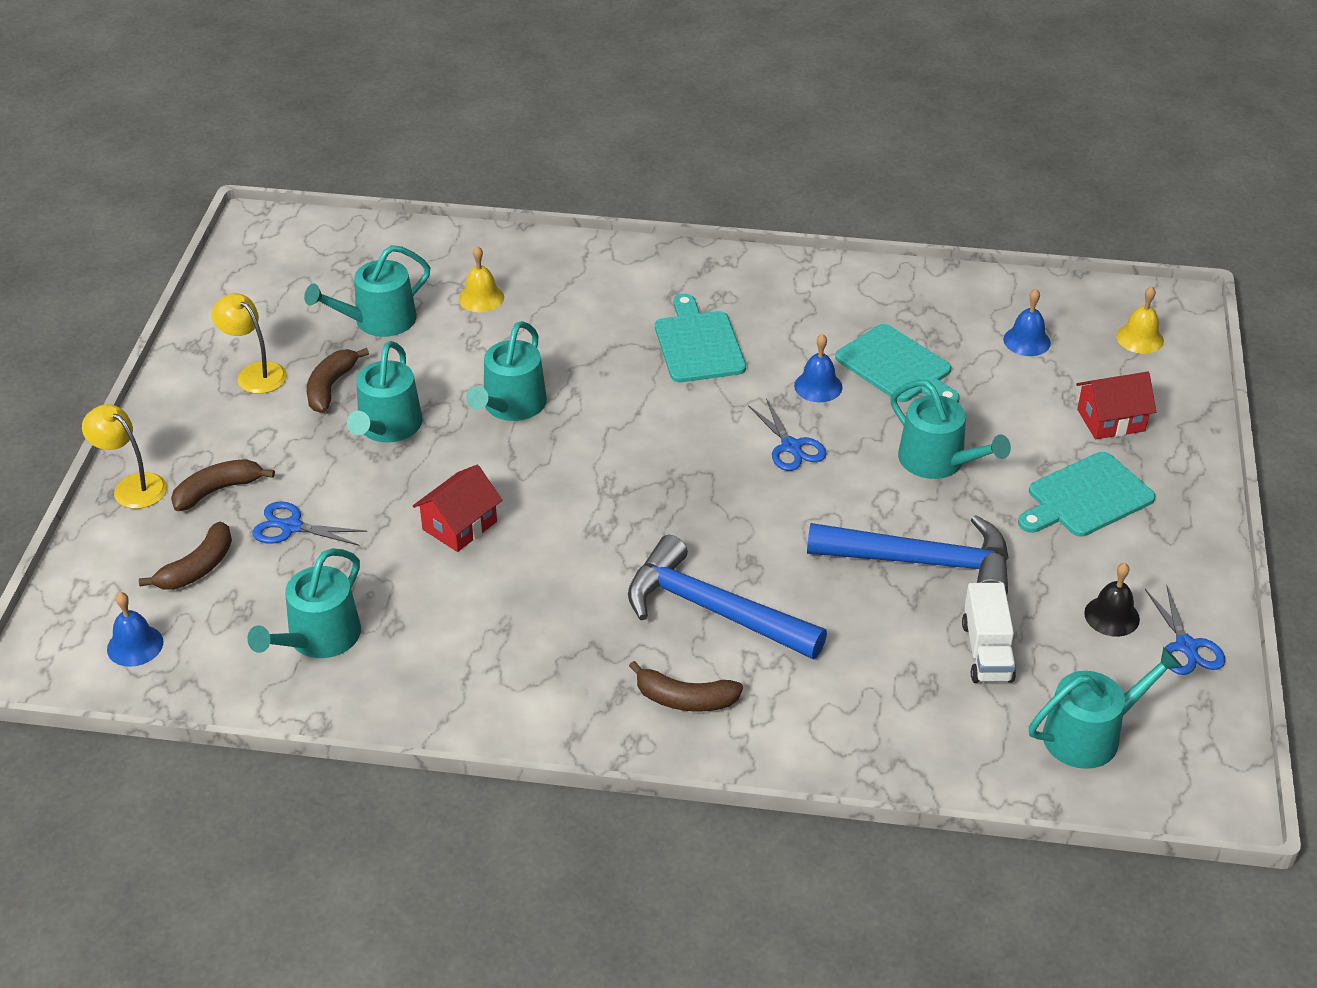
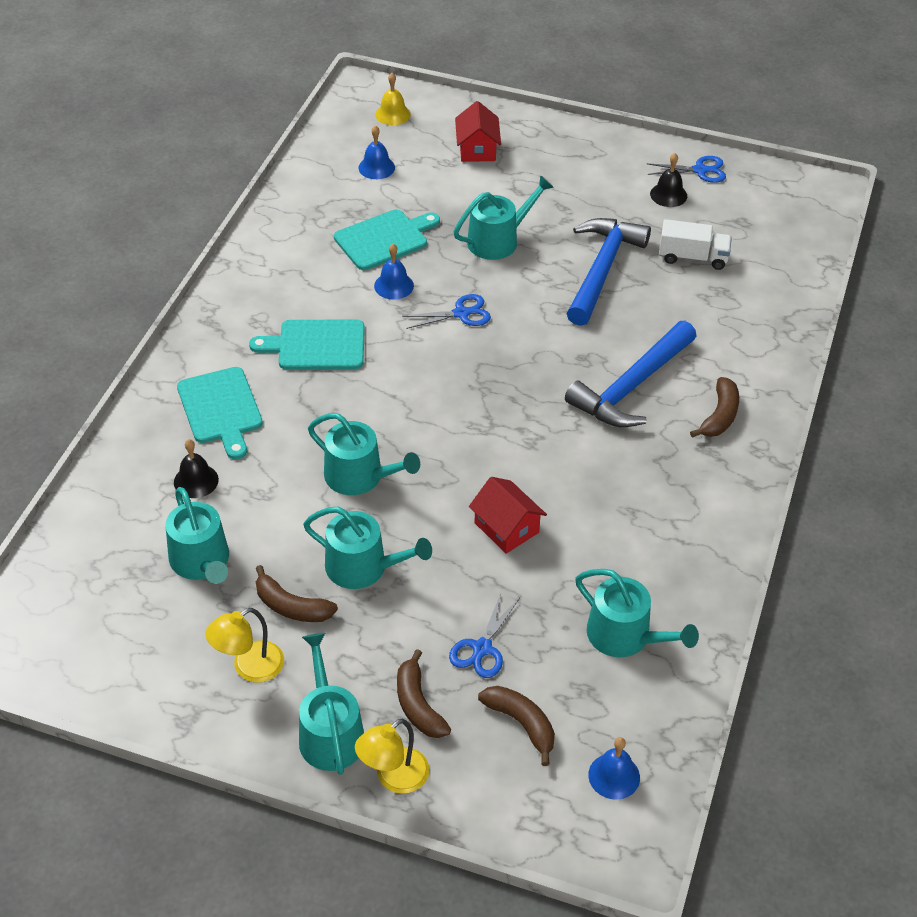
camera: 80 degrees left, 5 degrees up
yellow bell [458,246,504,312] -> black bell [174,439,219,498]
turquoise cutting board [1018,452,1155,537] -> turquoise cutting board moved to [177,367,263,459]
turquoise watering can [1029,647,1183,769] -> turquoise watering can moved to [299,633,364,775]

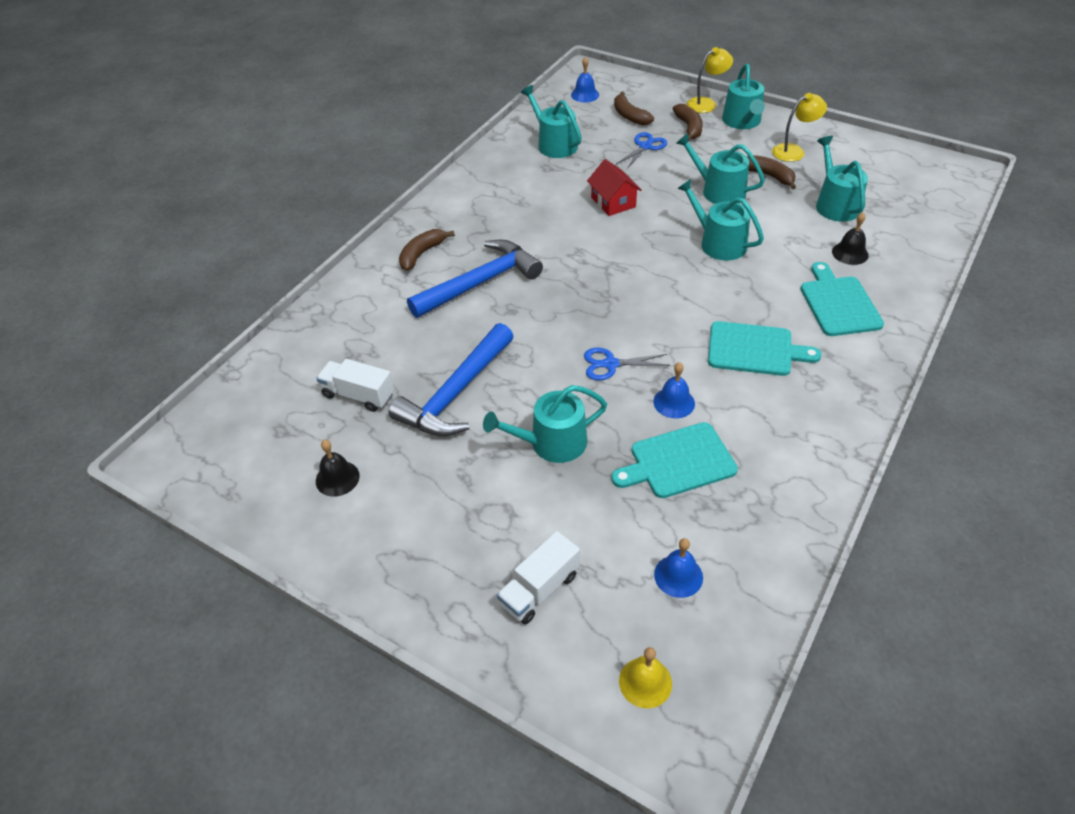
camera: 165 degrees left, 0 degrees up
red house [455,101,501,162] -> white truck [497,531,580,624]
blue scissors [646,156,726,183] -> none

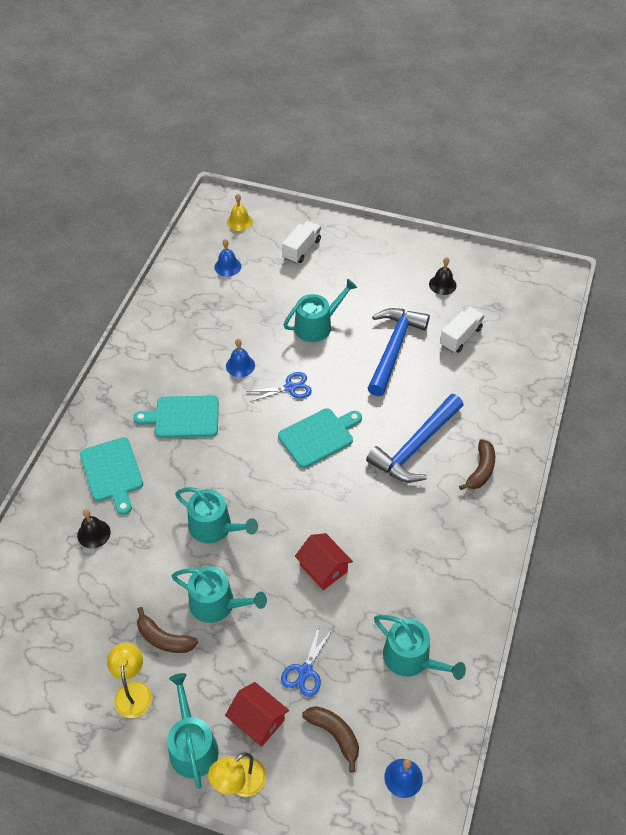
camera: 165 degrees right, 5 degrees up
white truck [316,359,394,412] -> white truck turned 60 degrees counterclockwise [440,307,484,353]
turquoise cutting board [611,422,738,498] -> turquoise cutting board moved to [278,408,362,468]
brown banana [673,104,703,141] -> red house [225,682,289,747]
yellow lamp [772,93,827,162] -> yellow lamp turned 120 degrees clockwise [107,643,152,718]
turquoise watering can [816,136,868,222] -> none

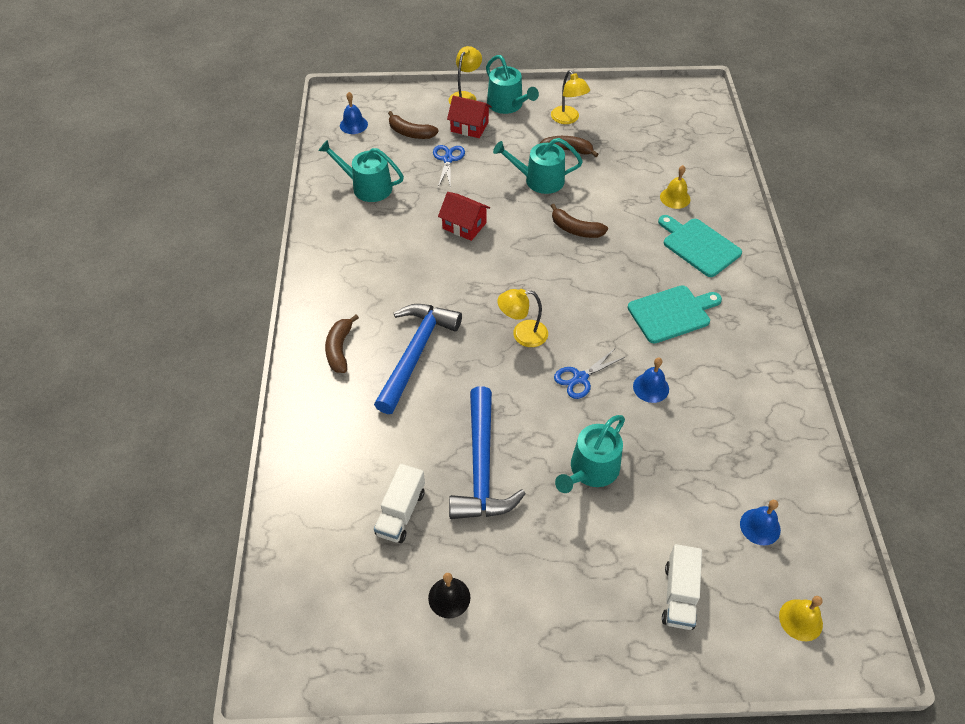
camera: 160 degrees right, 0 degrees up
black bell [77,509,111,549] -> yellow bell [660,165,690,209]
turquoise watering can [175,487,258,543] -> brown banana [551,204,608,238]
turquoise cutting board [278,408,362,468] -> yellow lamp [497,289,548,347]

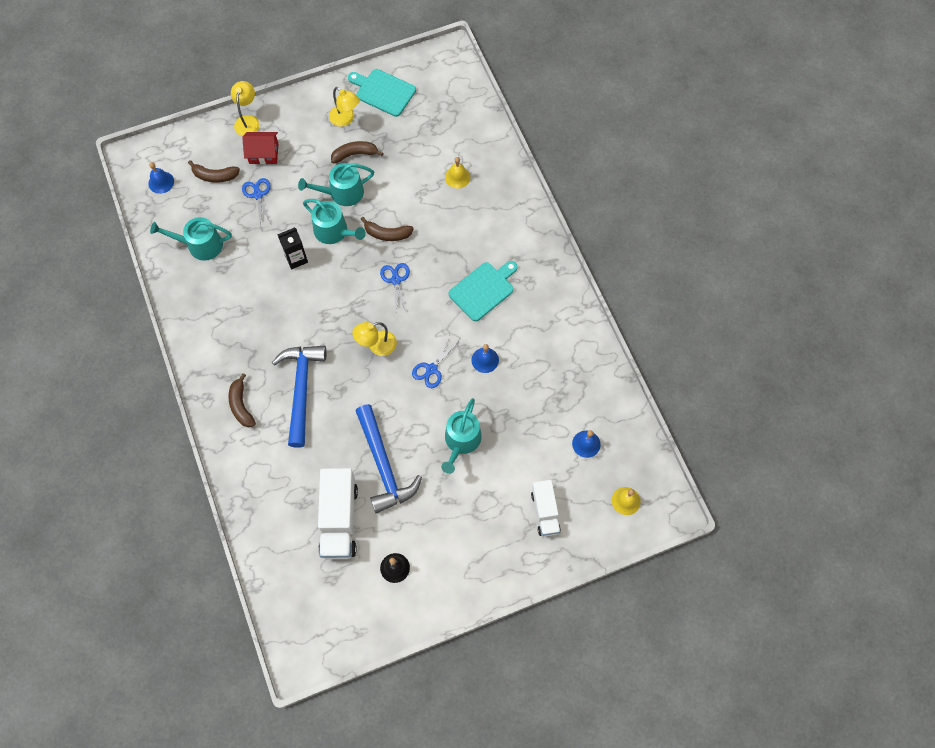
camera: 20 degrees left, 15 degrees up
white truck [374,464,425,543] -> white truck [318,468,358,559], size x1.62
red house [438,192,490,241] -> black carton [277,227,308,269]
turquoise watering can [486,55,539,114] -> turquoise watering can moved to [303,199,366,244]
turquoise cutting board [658,215,742,277] -> turquoise cutting board moved to [348,69,416,117]
none -> blue scissors [380,263,410,313]

